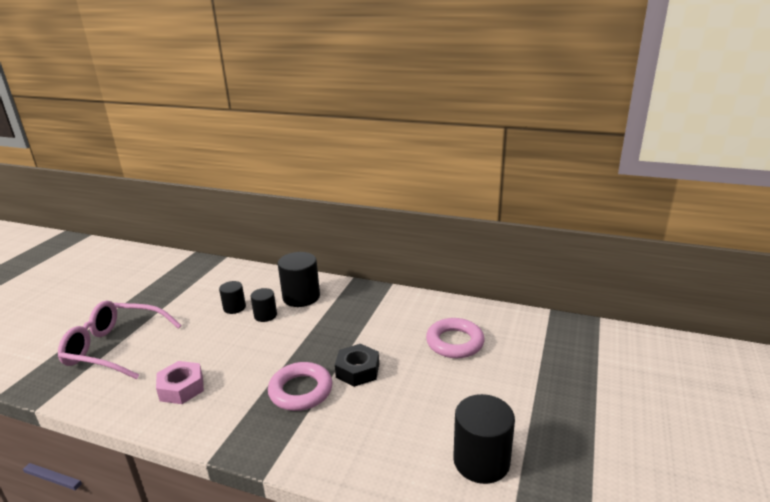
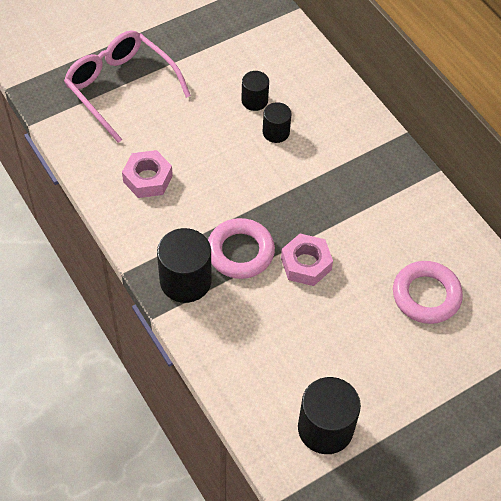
camera: 35 degrees right, 30 degrees up
black cylinder [278,252,320,307] -> black cylinder moved to [157,228,212,303]
black nut [335,344,379,387] -> pink nut [281,234,333,286]

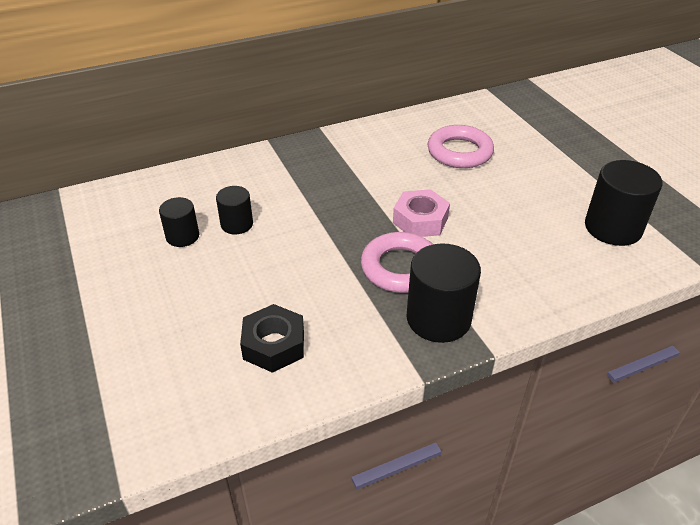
camera: 80 degrees left, 15 degrees down
pink glasses [64,30,191,143] -> none
pink nut [122,150,173,198] -> black nut [240,304,304,373]

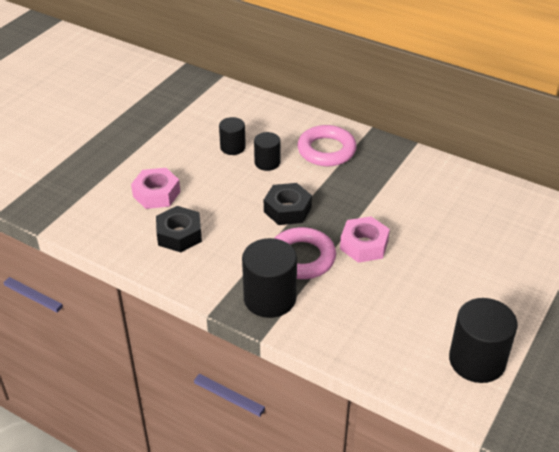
camera: 55 degrees right, 0 degrees up
pink ring [427,125,494,168] -> pink ring moved to [297,125,357,166]
none -> pink nut [131,168,180,209]
none -> black nut [264,183,312,225]

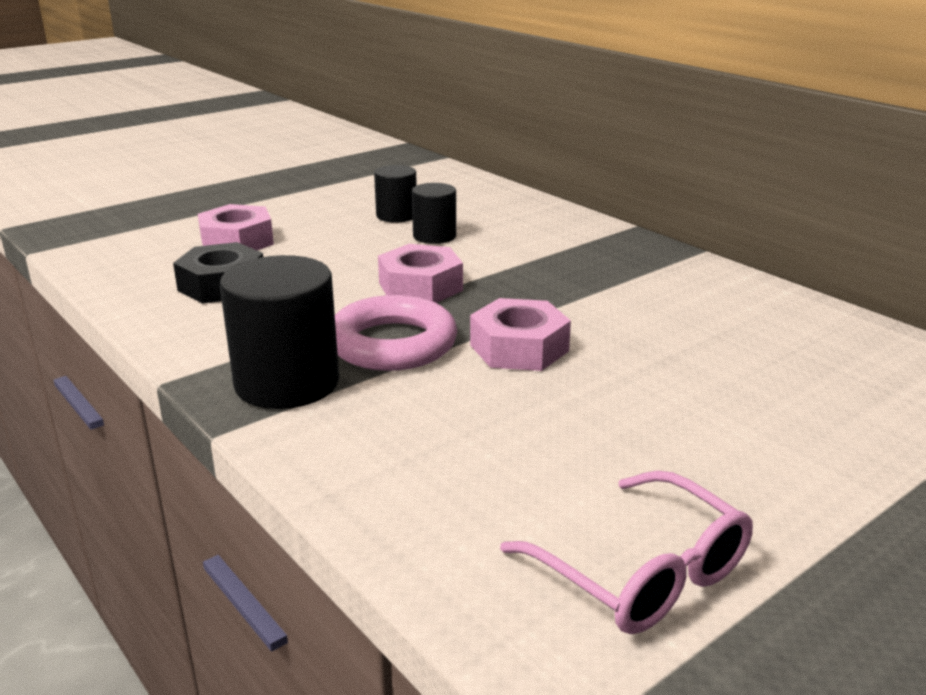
camera: 20 degrees right, 15 degrees down
black nut [264,183,312,225] -> pink nut [378,244,463,303]
pink ring [297,125,357,166] -> none
black cylinder [449,298,518,383] -> pink glasses [500,470,753,634]

